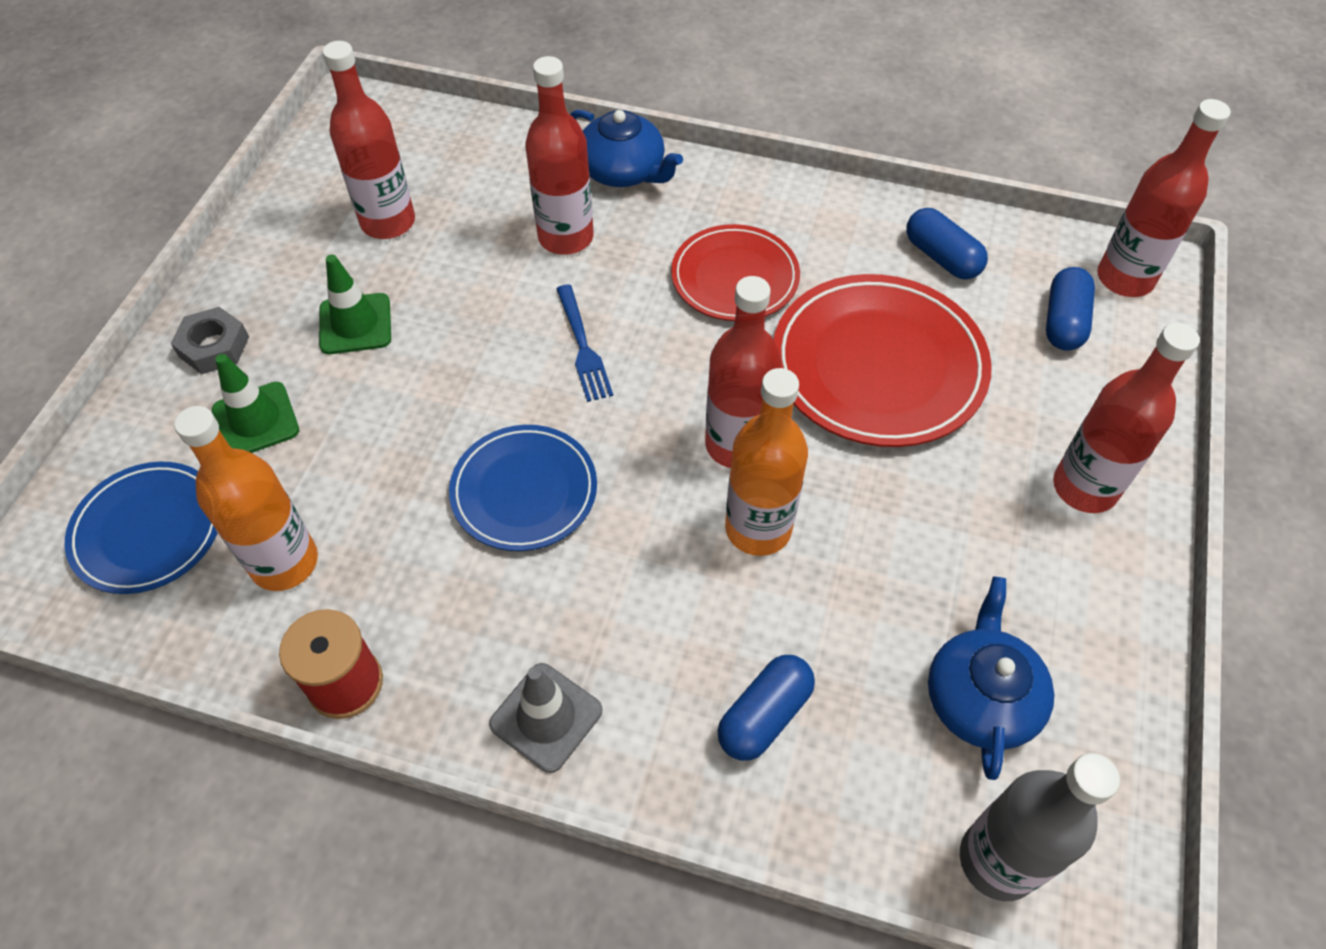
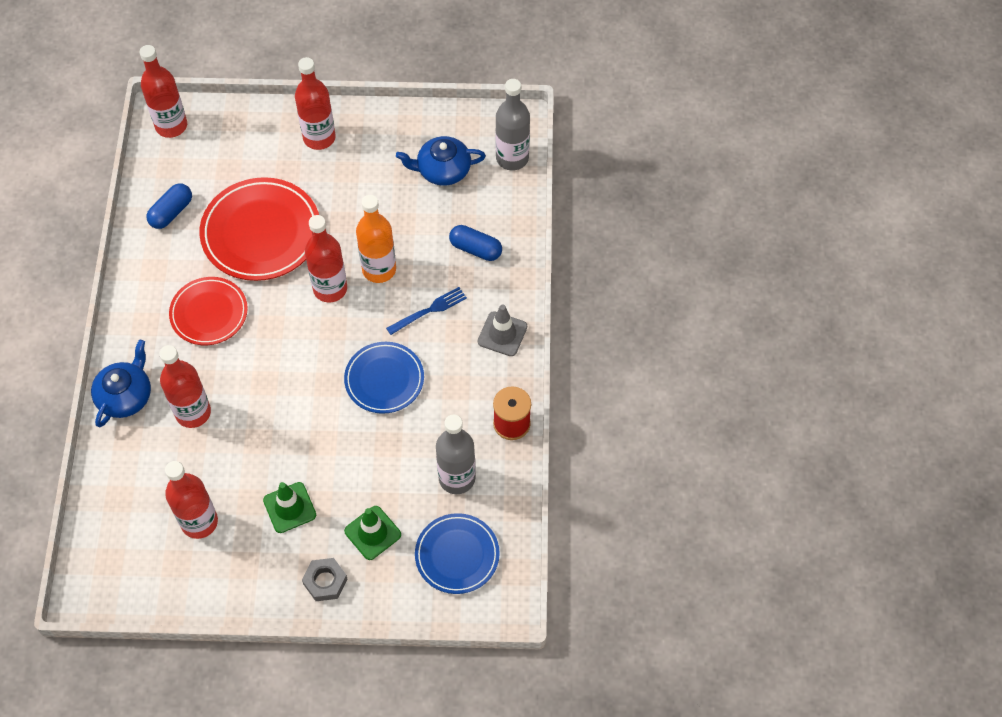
camera: 105 degrees left, 5 degrees up
orange bottle [174,406,318,591] -> grey bottle [436,415,476,494]
blue fork [556,284,613,402] -> blue fork moved to [386,287,467,335]
blue capsule [1046,267,1095,351] -> none

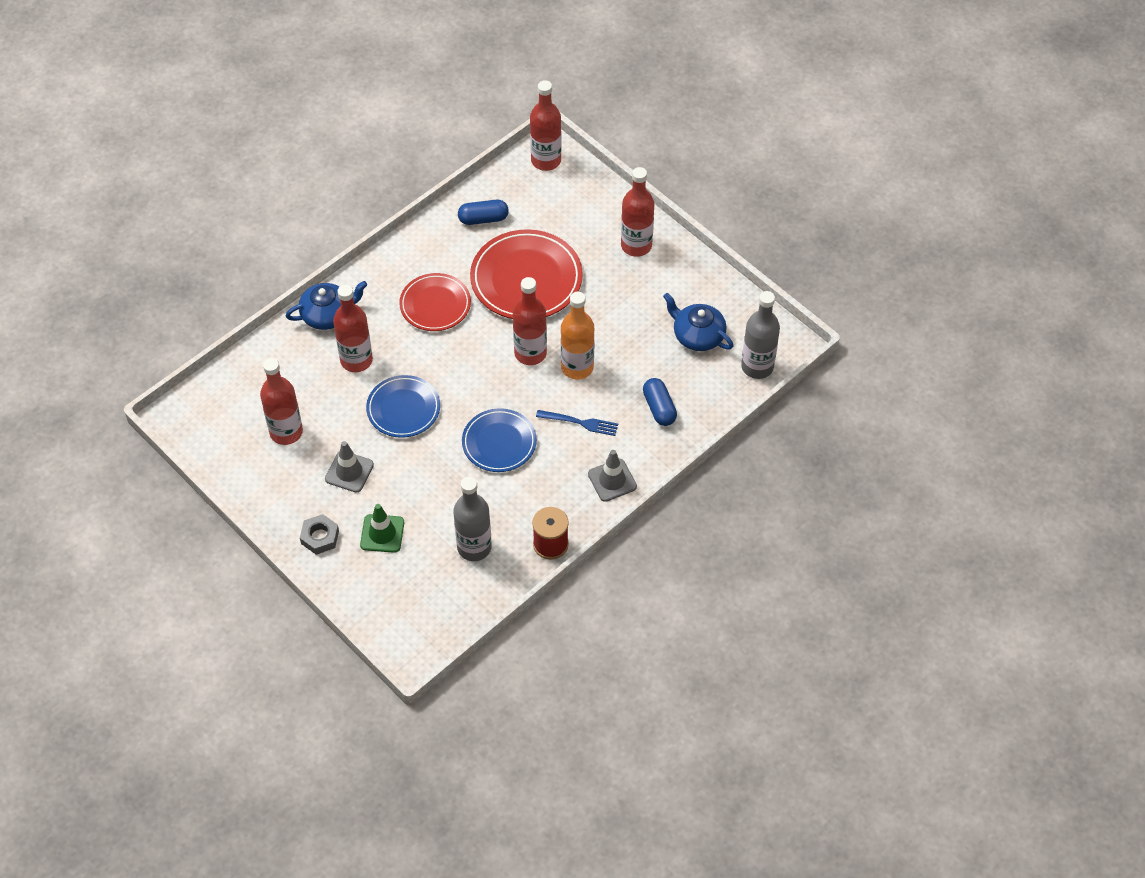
camera: 45 degrees right, 5 degrees down
green traffic cone [263,482,316,533] -> grey traffic cone [325,441,374,493]
blue plate [415,513,500,594] -> blue plate moved to [366,375,440,438]

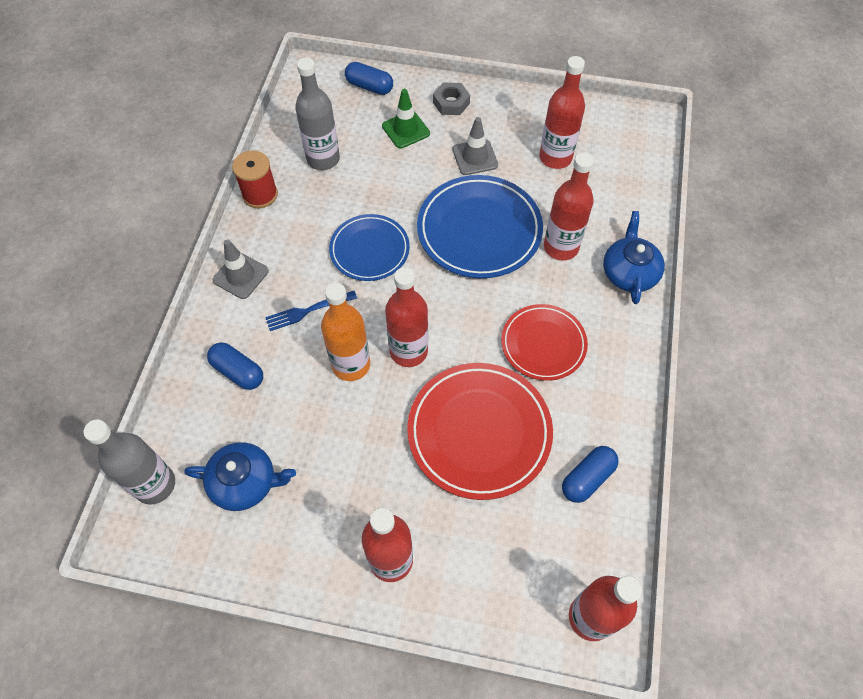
camera: 145 degrees right, 5 degrees up
blue teapot [286,281,367,330] -> blue teapot turned 150 degrees clockwise [603,211,665,304]
blue plate [366,375,440,438] -> blue plate [417,175,543,278], size x1.58
none -> blue capsule [345,62,393,95]

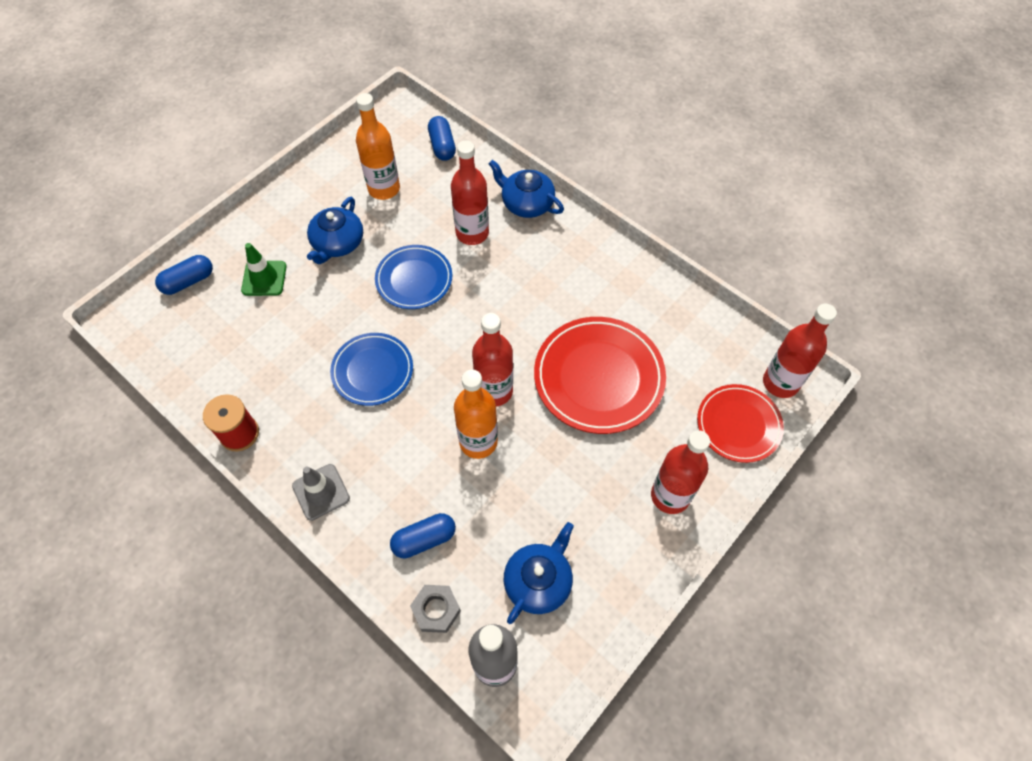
camera: 60 degrees left, 0 degrees up
blue fork [265,291,357,331] -> none
grey bottle [295,58,340,170] -> none
blue plate [417,175,543,278] -> blue plate [375,245,452,309], size x0.63
grey nut [433,82,470,115] -> grey nut moved to [410,585,461,633]
grey traffic cone [453,117,498,175] -> blue teapot [307,197,363,264]
red plate [501,304,588,381] -> red plate moved to [697,384,784,463]
red bottle [539,56,585,169] -> orange bottle [356,93,400,200]
blue capsule [562,446,619,503] -> blue capsule moved to [428,116,456,161]

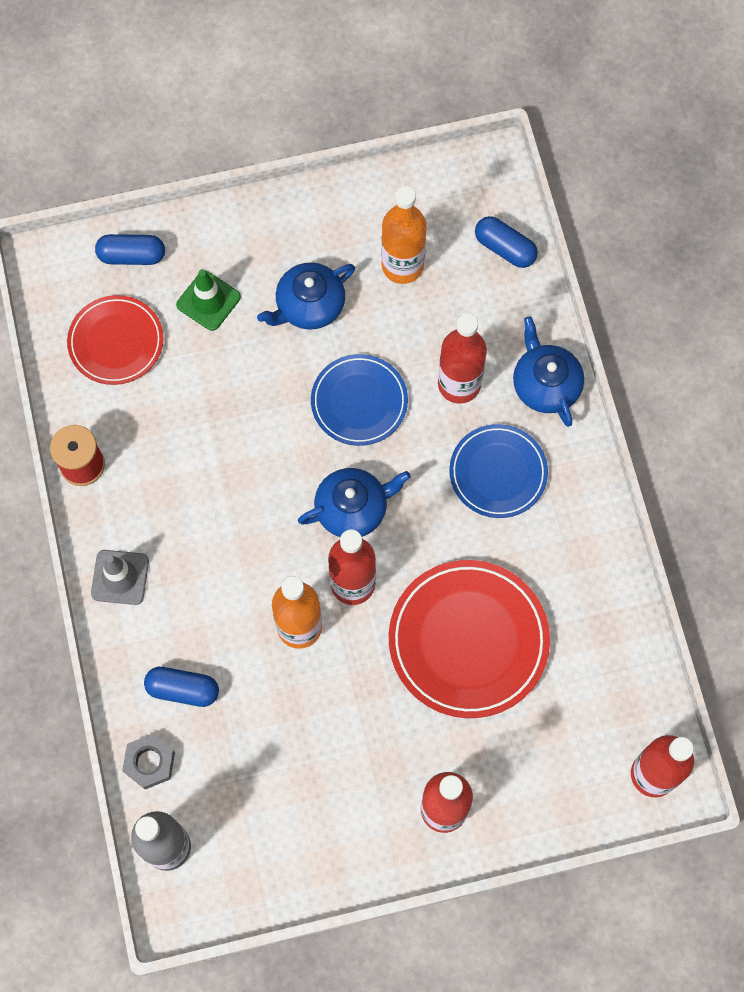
camera: 35 degrees right, 10 degrees up
blue plate [330,333,413,406] -> blue plate moved to [449,424,548,518]
blue capsule [428,116,456,161] -> blue capsule turned 75 degrees counterclockwise [475,216,538,268]
blue teapot [504,522,574,624] -> blue teapot moved to [298,468,411,537]
red plate [697,384,784,463] -> red plate moved to [67,295,163,385]

